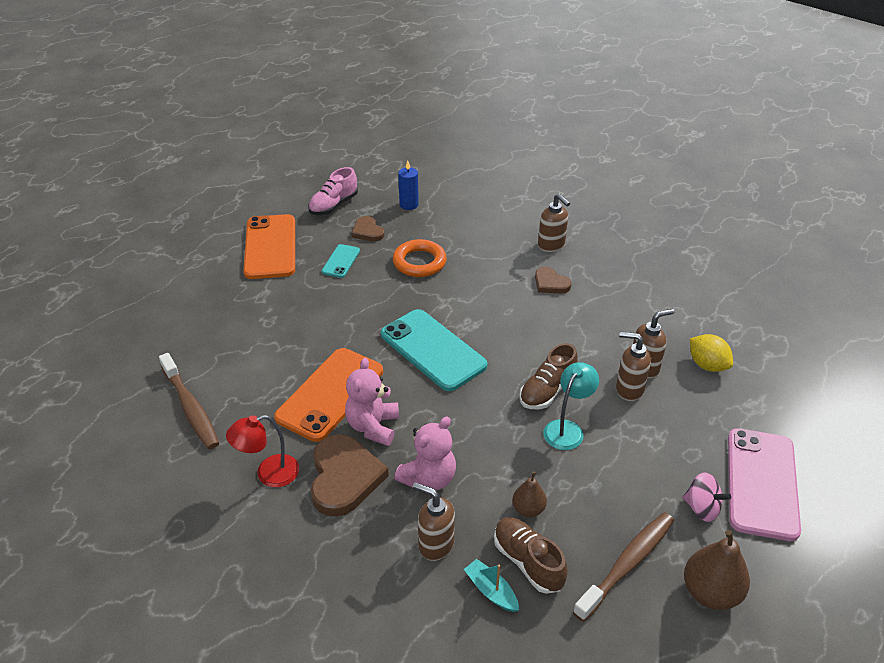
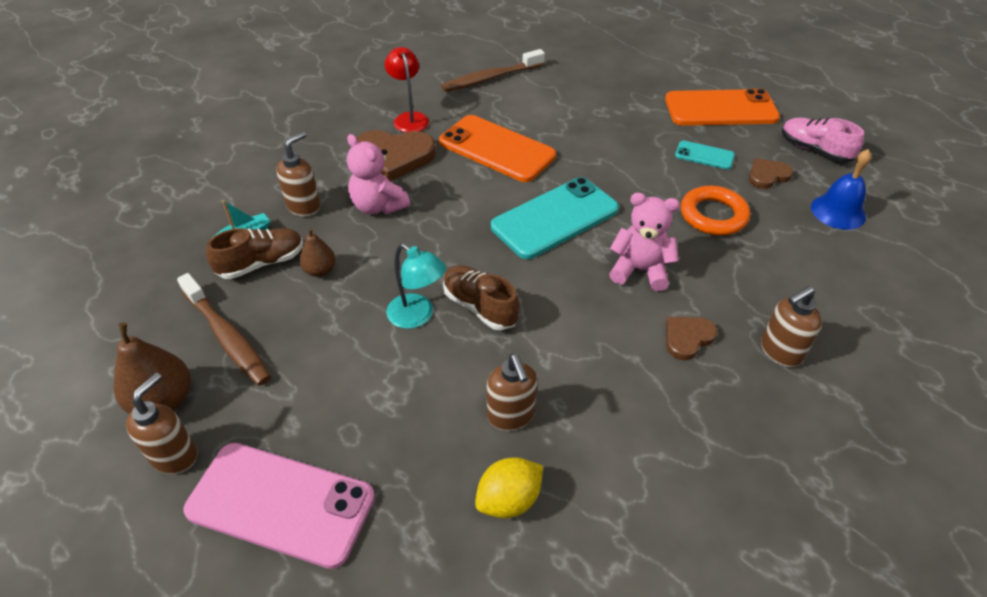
camera: 95 degrees right, 5 degrees up
pink teddy bear [345,358,399,446] -> pink teddy bear moved to [609,193,680,291]
blue candle [398,160,419,210] -> blue bell [811,149,872,230]
brown soap dispenser [616,332,651,401] -> brown soap dispenser moved to [126,373,197,474]
pink spinning top [683,472,731,522] -> none

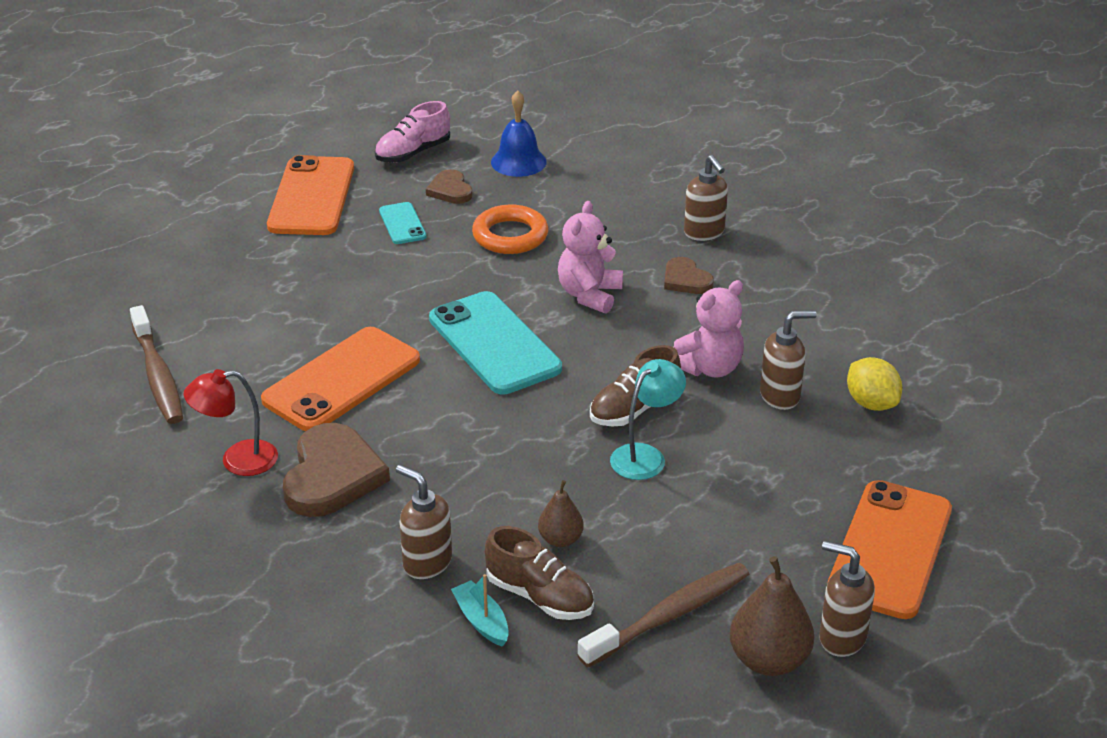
camera: 85 degrees left, 10 degrees down
pink phone [184,443,375,569] -> orange phone [827,480,952,619]
brown shoe [206,228,303,279] -> brown shoe turned 150 degrees clockwise [485,526,594,620]
pink teddy bear [347,134,410,214] -> pink teddy bear moved to [674,280,744,377]
turquoise phone [675,141,735,169] -> turquoise phone turned 45 degrees counterclockwise [379,202,426,244]

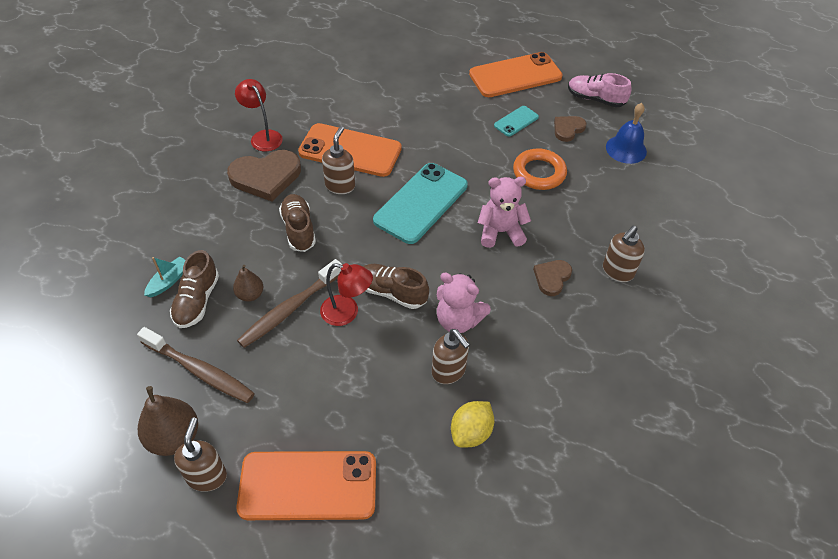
camera: 65 degrees right, 15 degrees up
brown toothbrush [130,305,183,424] -> brown toothbrush moved to [237,259,342,348]
brown soap dispenser [396,465,452,579] -> brown soap dispenser moved to [322,126,355,194]
turquoise lamp [610,359,686,480] -> red lamp [320,263,373,326]
none -> brown shoe [279,194,316,252]

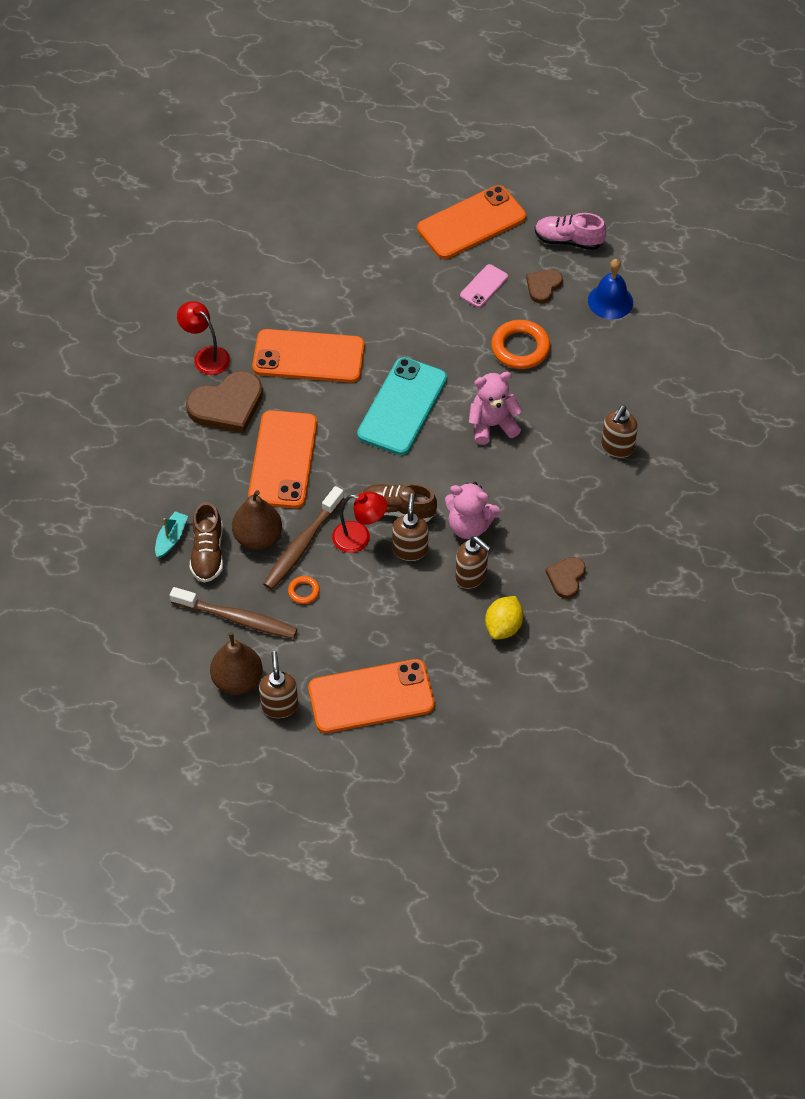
camera: 10 degrees left, 5 degrees up
brown pear [233,265,263,302] -> brown pear [232,490,282,550], size x1.69
brown shoe [279,194,316,252] -> orange phone [248,410,317,508]
brown soap dispenser [322,126,355,194] -> brown soap dispenser moved to [392,493,428,561]
turquoise phone [494,106,539,136] -> pink phone [460,264,508,308]
brown heart [533,260,572,296] -> brown heart moved to [545,557,586,599]
none -> orange ring [288,576,320,604]

